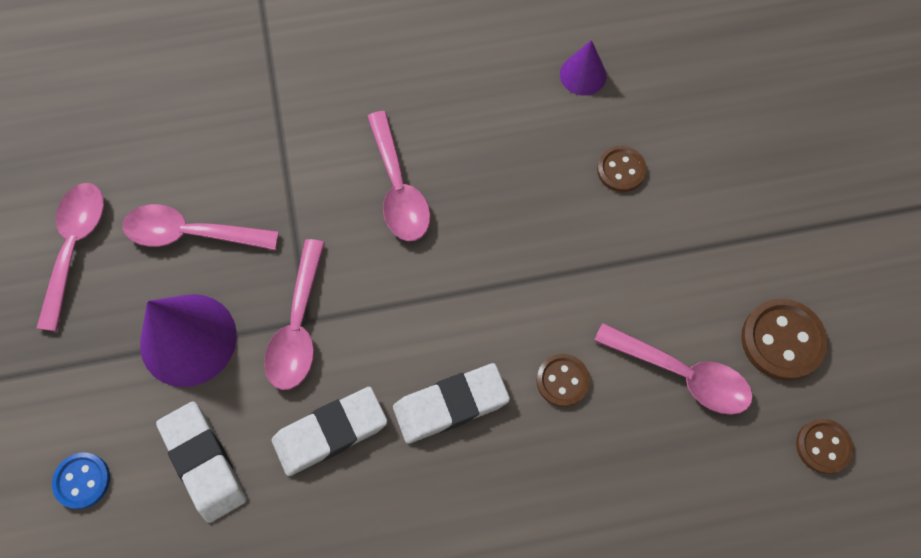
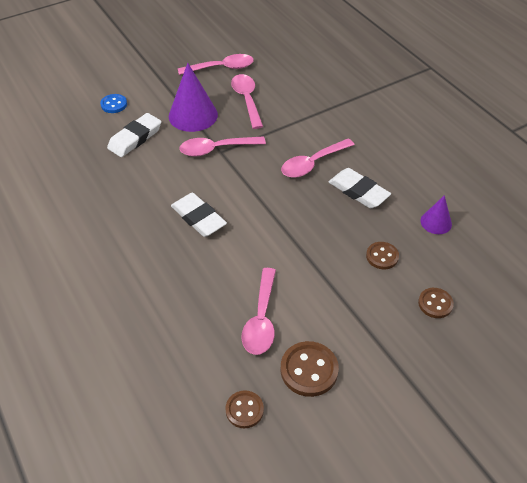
camera: 70 degrees right, 20 degrees down
white eraser [272,387,387,476] -> white eraser moved to [329,168,391,208]
brown button [536,354,590,407] -> brown button moved to [418,288,454,318]

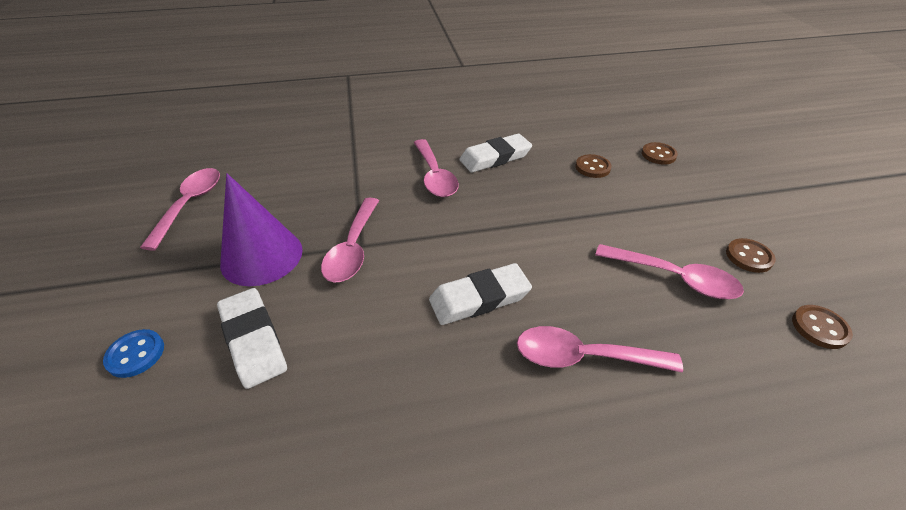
camera: 70 degrees left, 5 degrees down
pink spoon [231,74,263,129] -> pink spoon moved to [517,326,683,373]
brown button [281,341,339,397] -> brown button [726,238,776,273], size x0.64
purple cone [420,195,452,234] -> none

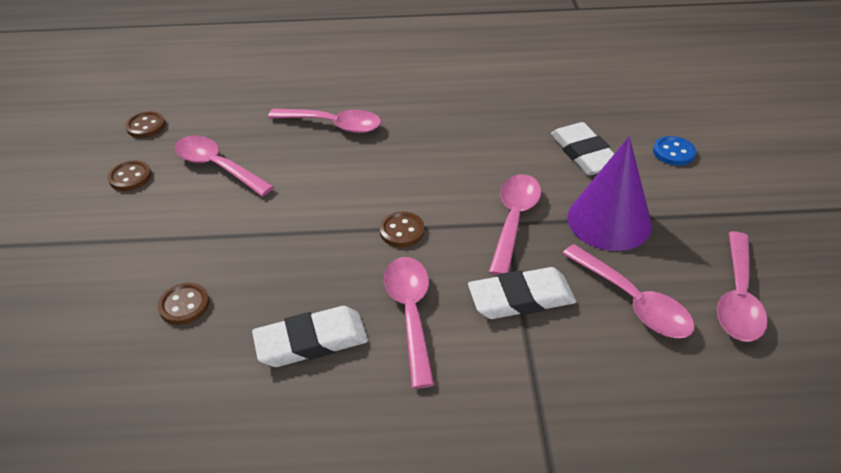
camera: 170 degrees left, 0 degrees up
white eraser [429,263,532,325] -> white eraser moved to [468,267,576,319]
brown button [642,142,678,165] -> brown button moved to [380,211,425,247]
none -> pink spoon [562,244,694,338]

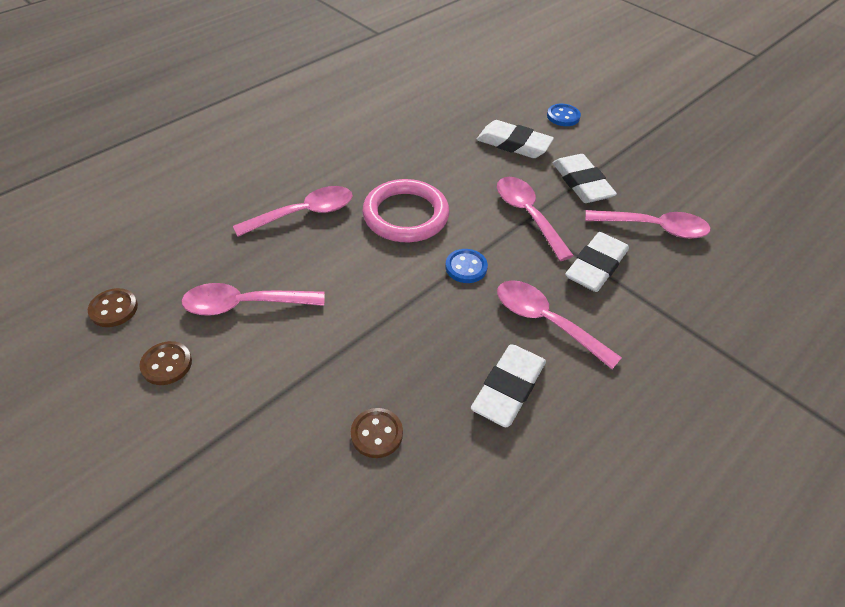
camera: 45 degrees left, 5 degrees up
brown button [380,211,425,247] -> blue button [445,249,488,283]
purple cone [567,136,652,251] -> white eraser [553,154,617,203]
pink spoon [717,232,768,342] -> none
none -> pink ring [362,179,449,242]

